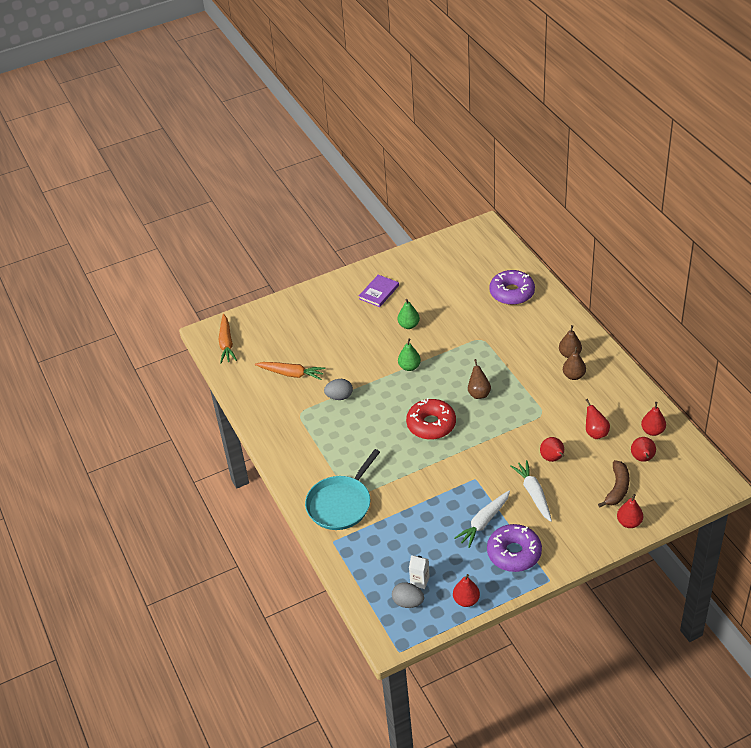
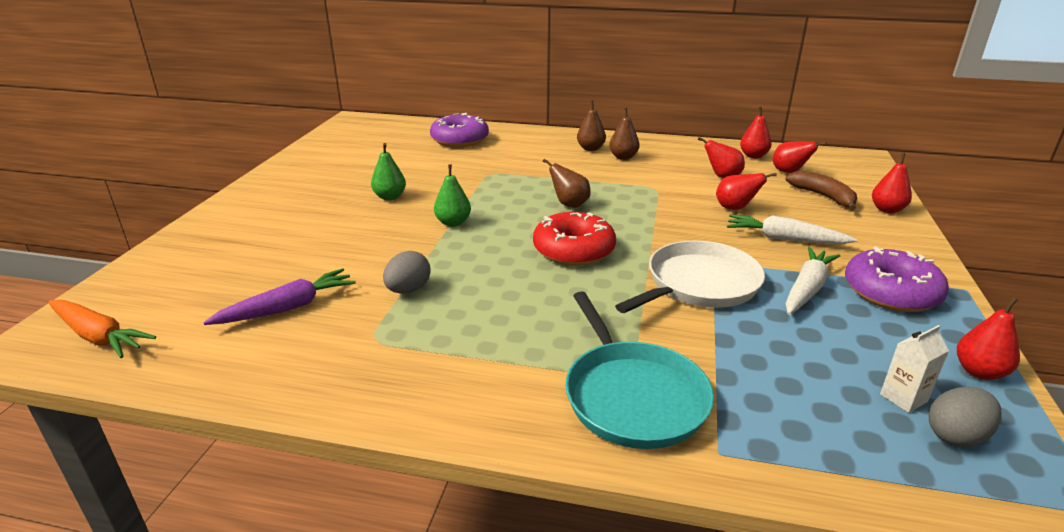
camera: 55 degrees left, 15 degrees down
orange carrot [255,362,325,380] -> purple carrot [203,268,356,325]
purple book [359,275,399,307] -> none
white carrot [454,491,510,548] -> white carrot turned 135 degrees counterclockwise [785,247,840,315]
none -> white pan [615,241,765,313]

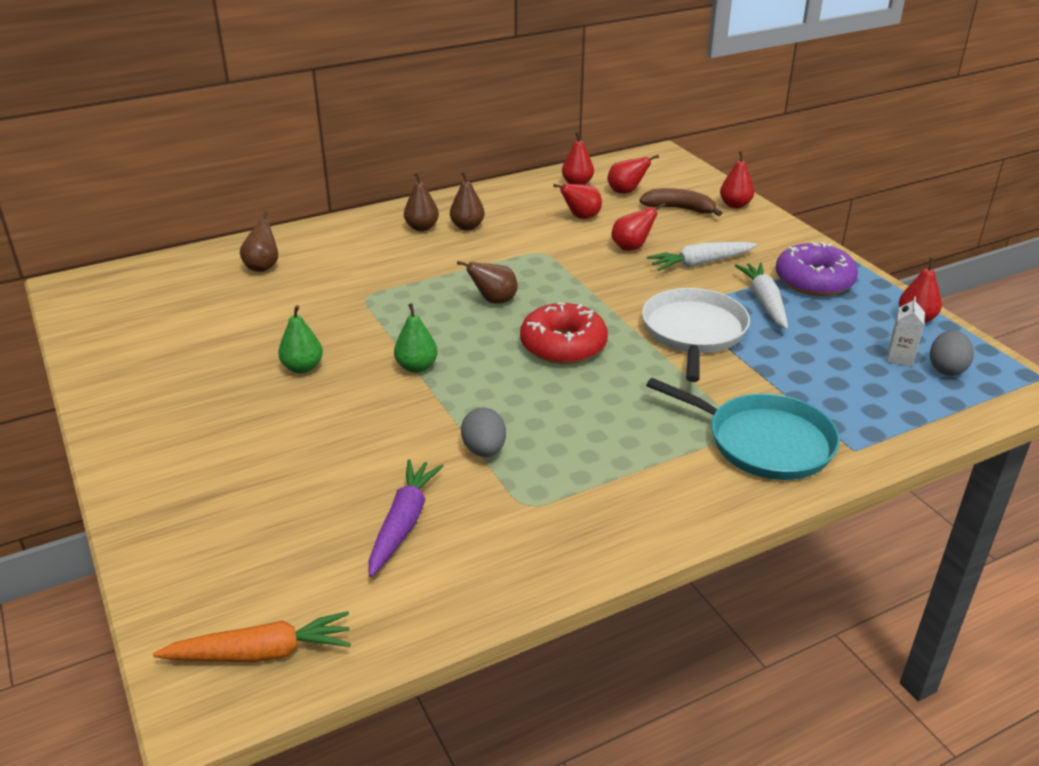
camera: 40 degrees left, 5 degrees up
purple donut [430,113,489,147] -> brown pear [240,211,278,272]

